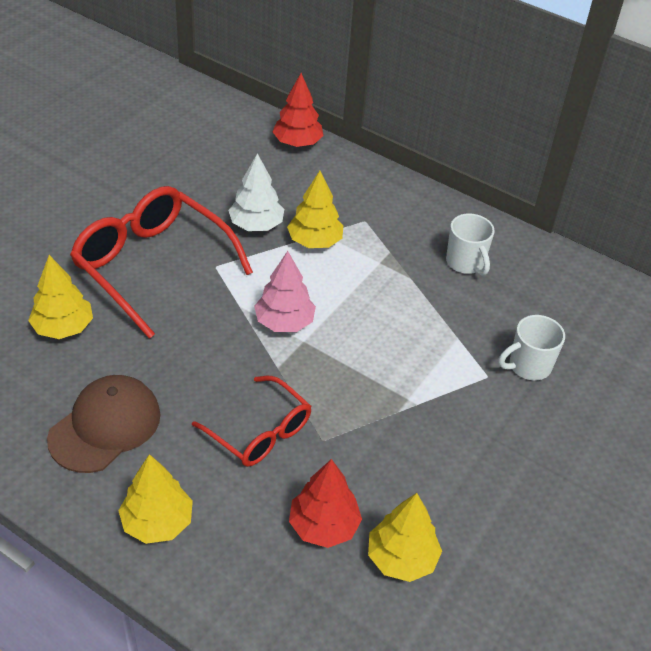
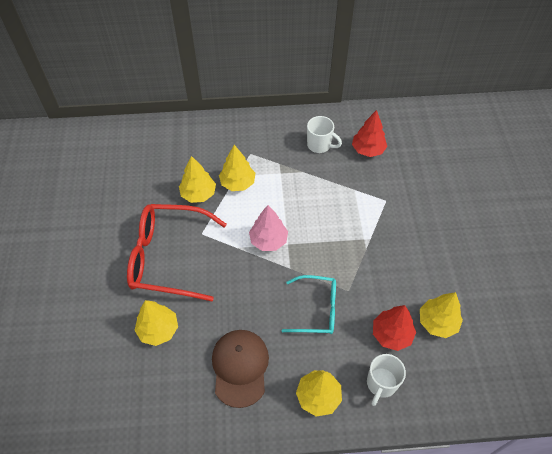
camera: 35 degrees left, 10 degrees up
red glasses [192,376,311,467] -> turquoise glasses [282,275,336,334]
white tree [228,153,284,231] -> yellow tree [179,156,216,203]
red tree [272,73,324,147] -> red tree moved to [352,110,387,157]
white mug [498,315,565,380] -> white mug moved to [367,354,406,406]

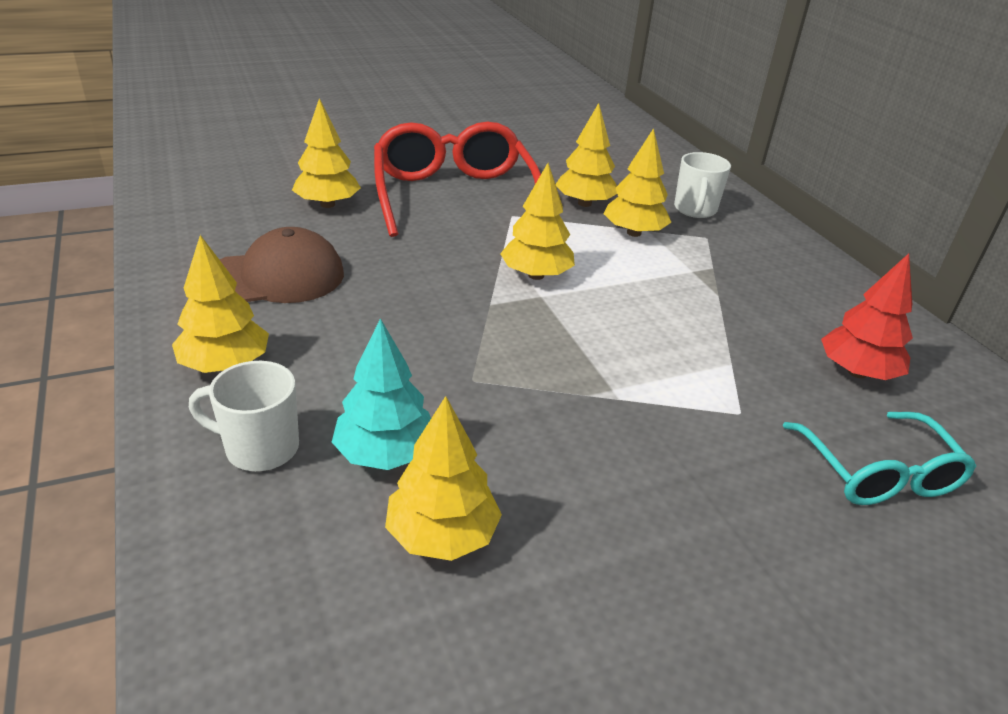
camera: 70 degrees right, 20 degrees down
pink tree [249,205,288,251] -> yellow tree [500,163,575,280]
turquoise glasses [282,275,336,334] -> turquoise glasses moved to [783,412,976,505]
white mug [307,116,342,153] -> white mug moved to [674,152,731,218]
red tree [373,305,416,351] -> turquoise tree [332,318,431,470]

